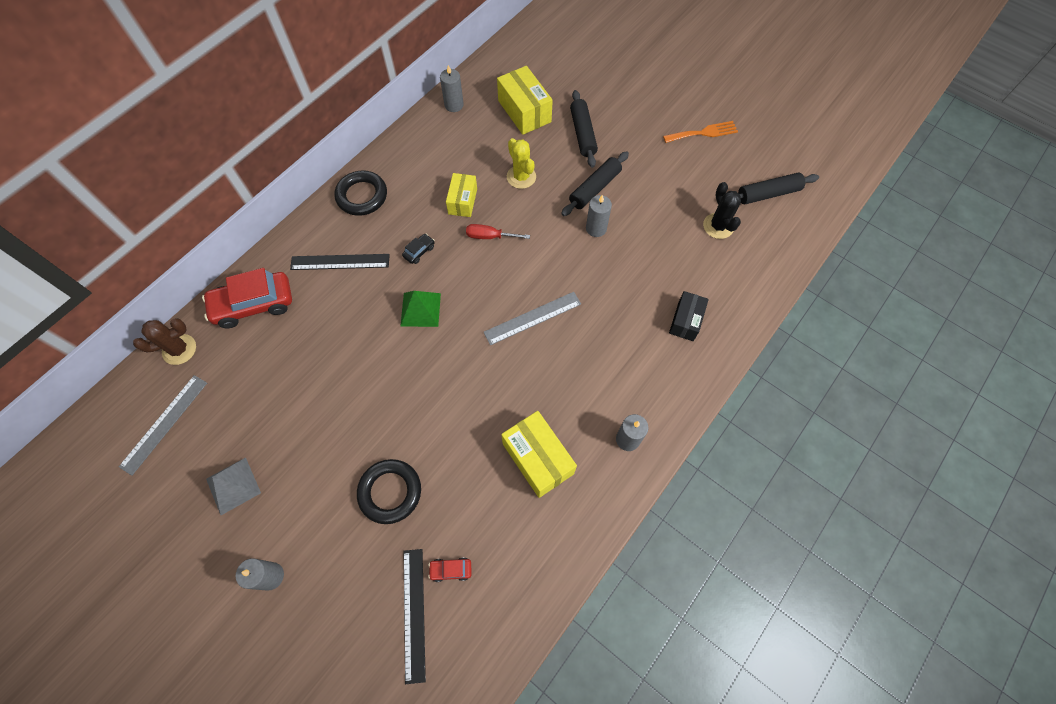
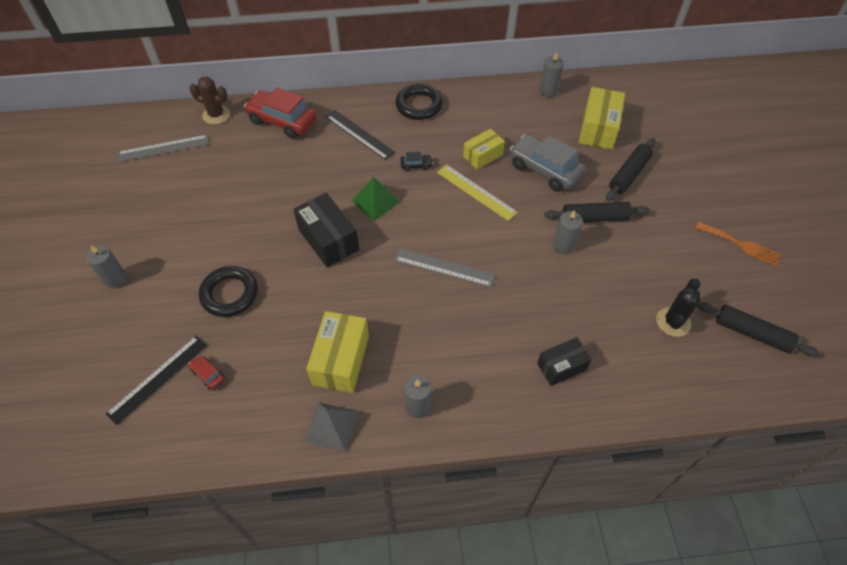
camera: 45 degrees right, 10 degrees down
grey pyramid [206,458,261,515] -> grey pyramid moved to [304,402,358,452]
red screwdriver [466,224,530,239] -> yellow ruler [437,164,517,221]
yellow cactus [507,138,536,189] -> grey car [510,134,585,192]
none -> black box [293,193,359,267]

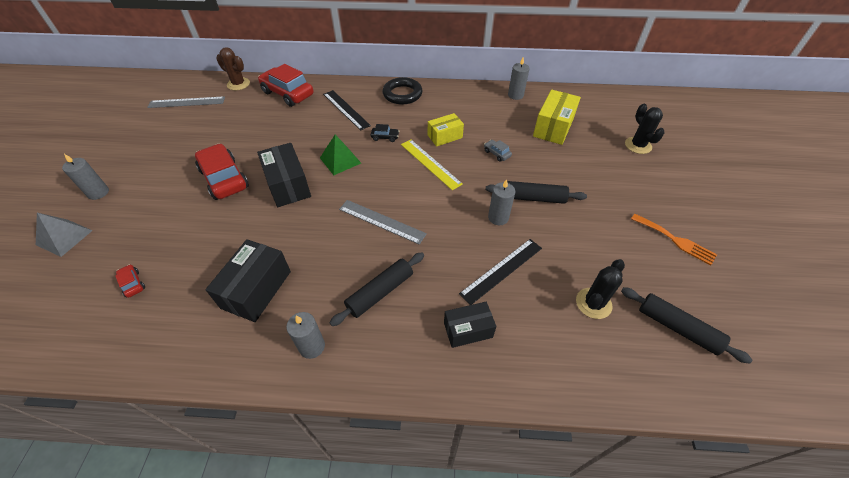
camera: 10 degrees right, 5 degrees down
black ruler [106,336,208,425] -> black ruler moved to [459,239,542,305]
black ring [199,266,258,317] -> none
grey pyramid [304,402,358,452] -> grey pyramid moved to [36,213,93,257]
yellow box [306,311,369,393] -> black box [205,239,291,322]
grey car [510,134,585,192] -> grey car [484,140,512,162], size x0.43
black rolling pin [606,138,655,201] -> black rolling pin moved to [330,252,424,326]
none -> red car [195,143,249,200]
none -> black cactus [625,104,665,154]

